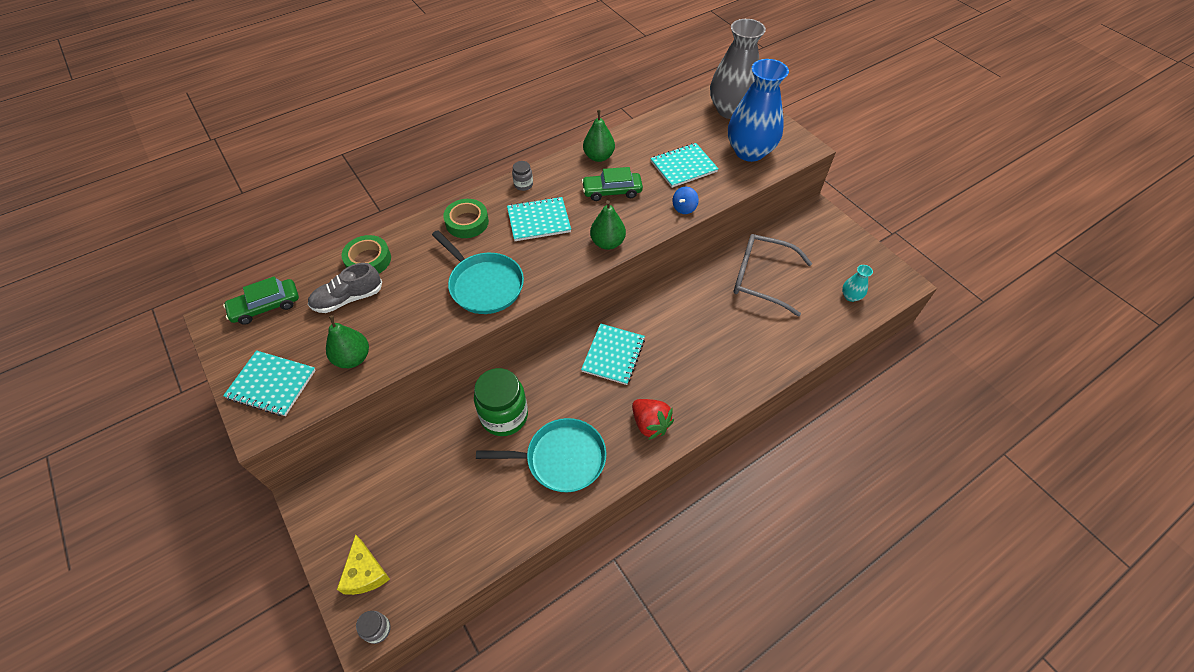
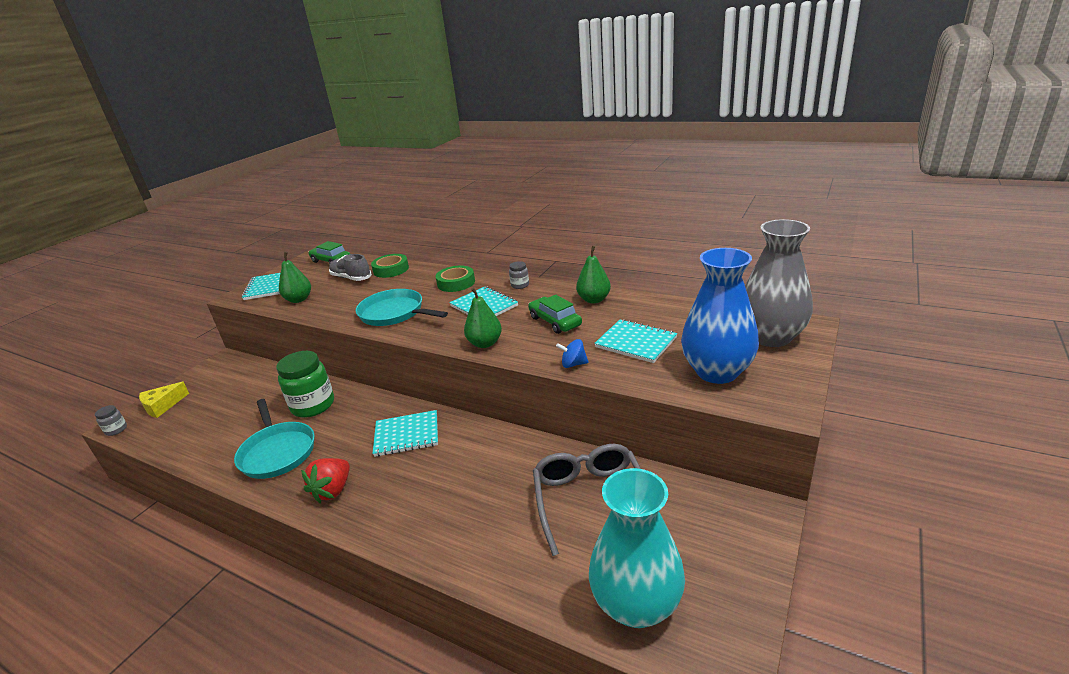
camera: 65 degrees right, 25 degrees down
turquoise pan [432,230,524,314] -> turquoise pan turned 105 degrees clockwise [356,289,448,326]
turquoise vase [842,265,873,302] -> turquoise vase [589,468,685,628], size x2.37

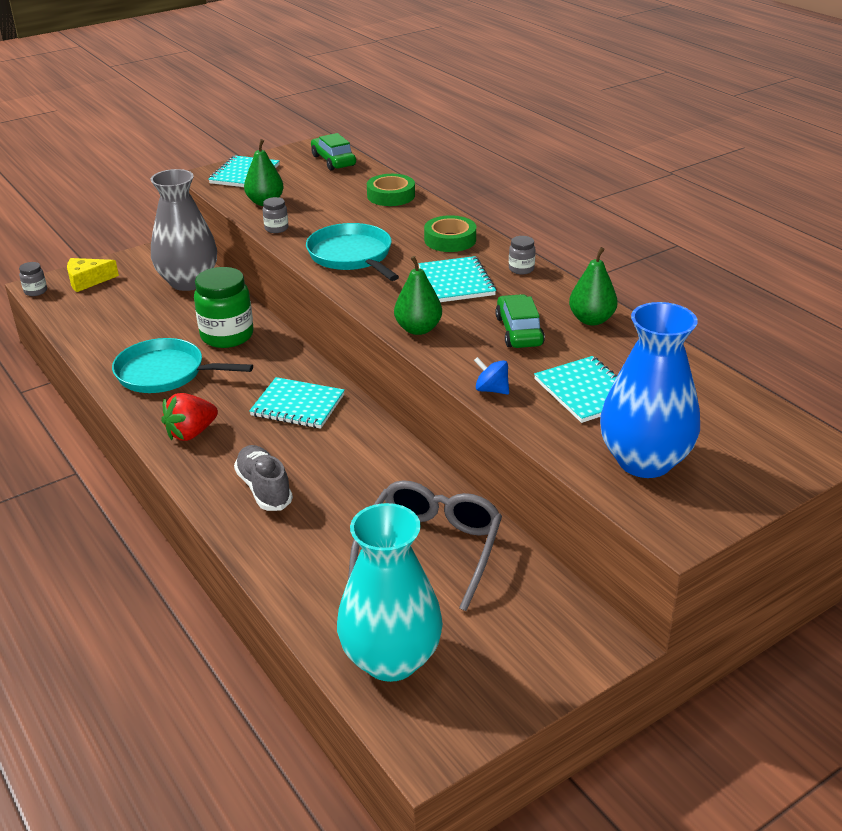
camera: 25 degrees right, 5 degrees up
turquoise pan [234,399,315,479] -> turquoise pan turned 105 degrees clockwise [112,338,253,393]
grey shoe [329,254,372,281] -> grey shoe moved to [234,445,293,511]
grey vase [745,219,813,347] -> grey vase moved to [151,169,217,291]
none -> grey jar [263,197,288,233]

